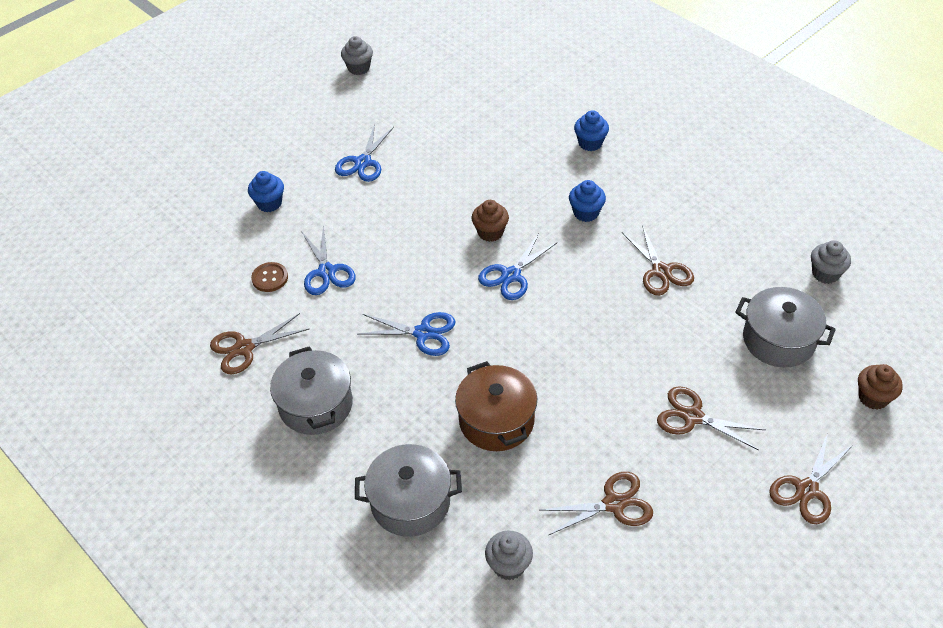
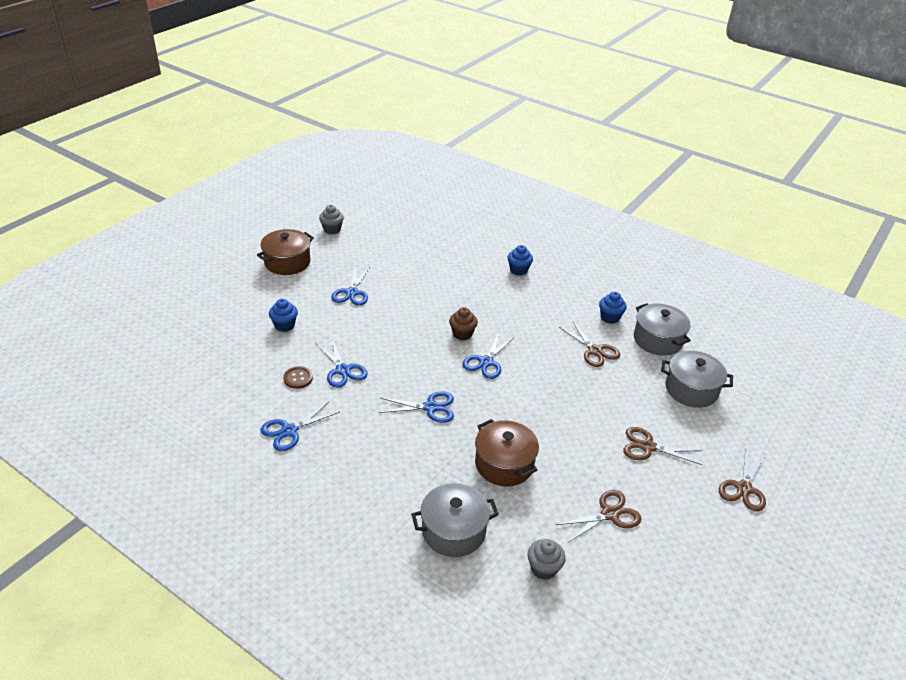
camera: 15 degrees left, 10 degrees down
brown scissors [210,313,309,375] -> blue scissors [261,402,340,451]
grey pot [270,346,353,435] -> grey pot moved to [634,303,691,356]
blue cupcake [569,180,606,222] -> blue cupcake moved to [599,292,627,324]
grey cupcake [811,240,851,284] -> none
brown cupcake [858,364,903,410] -> none
none -> brown pot [257,229,314,275]

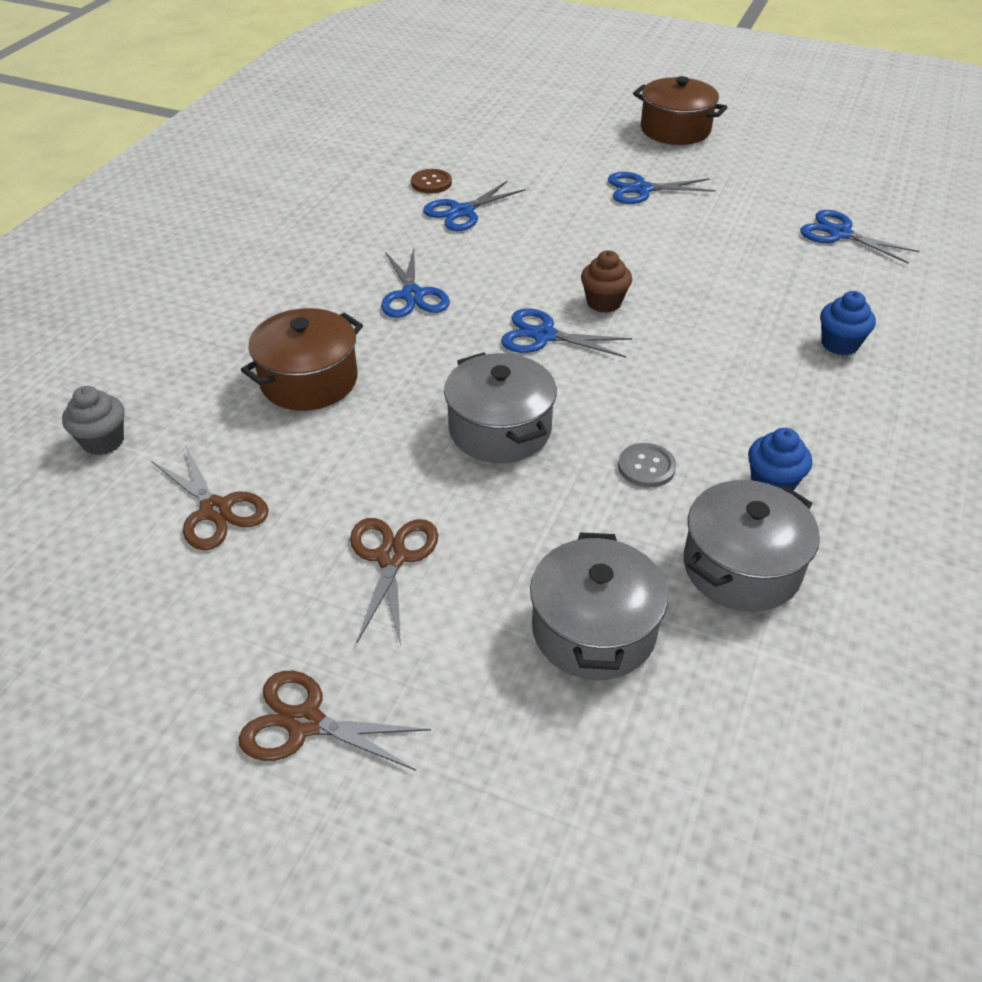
camera: 80 degrees right, 5 degrees up
blue scissors [261,402,340,451] -> blue scissors moved to [800,210,920,264]
blue cupcake [269,299,298,332] -> none
grey cupcake [319,205,344,234] -> none
grey pot [411,483,499,557] -> grey pot moved to [444,352,557,463]
brown scissors [559,321,620,367] -> grey button [618,443,676,488]

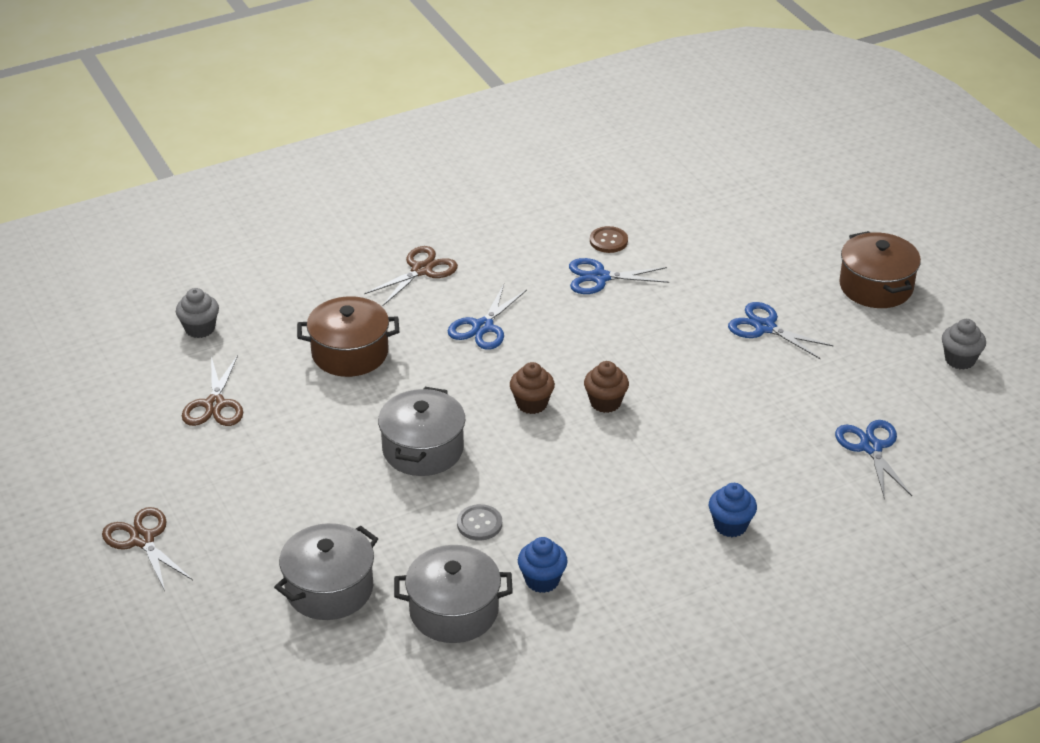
camera: 40 degrees right, 5 degrees down
brown scissors [350,518,438,646] -> brown scissors moved to [364,246,458,306]
blue scissors [501,308,632,358] -> brown cupcake [510,362,555,414]
none -> grey cupcake [942,319,986,370]

